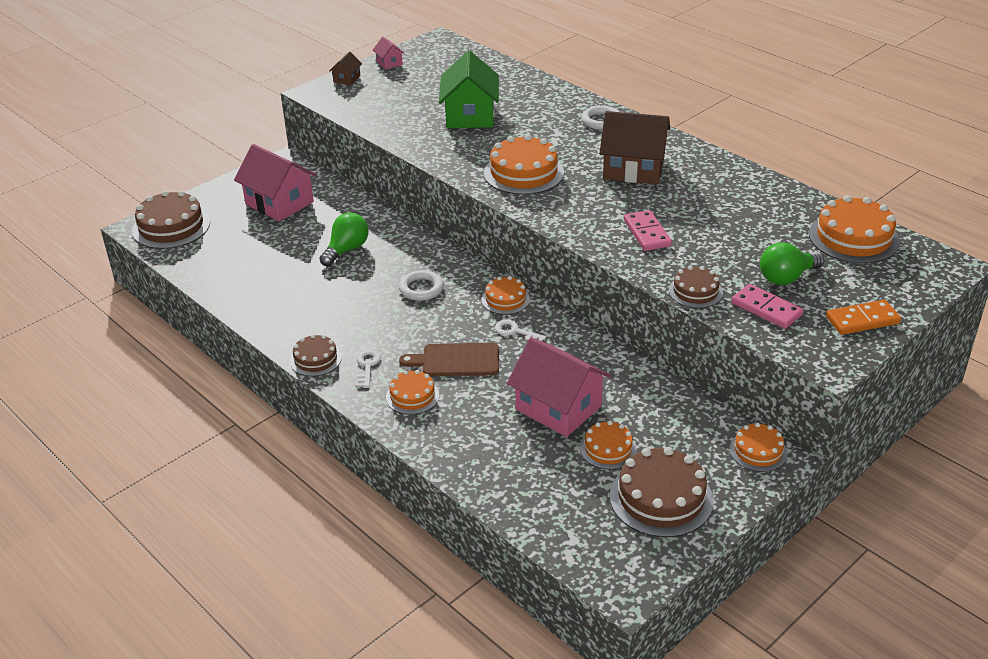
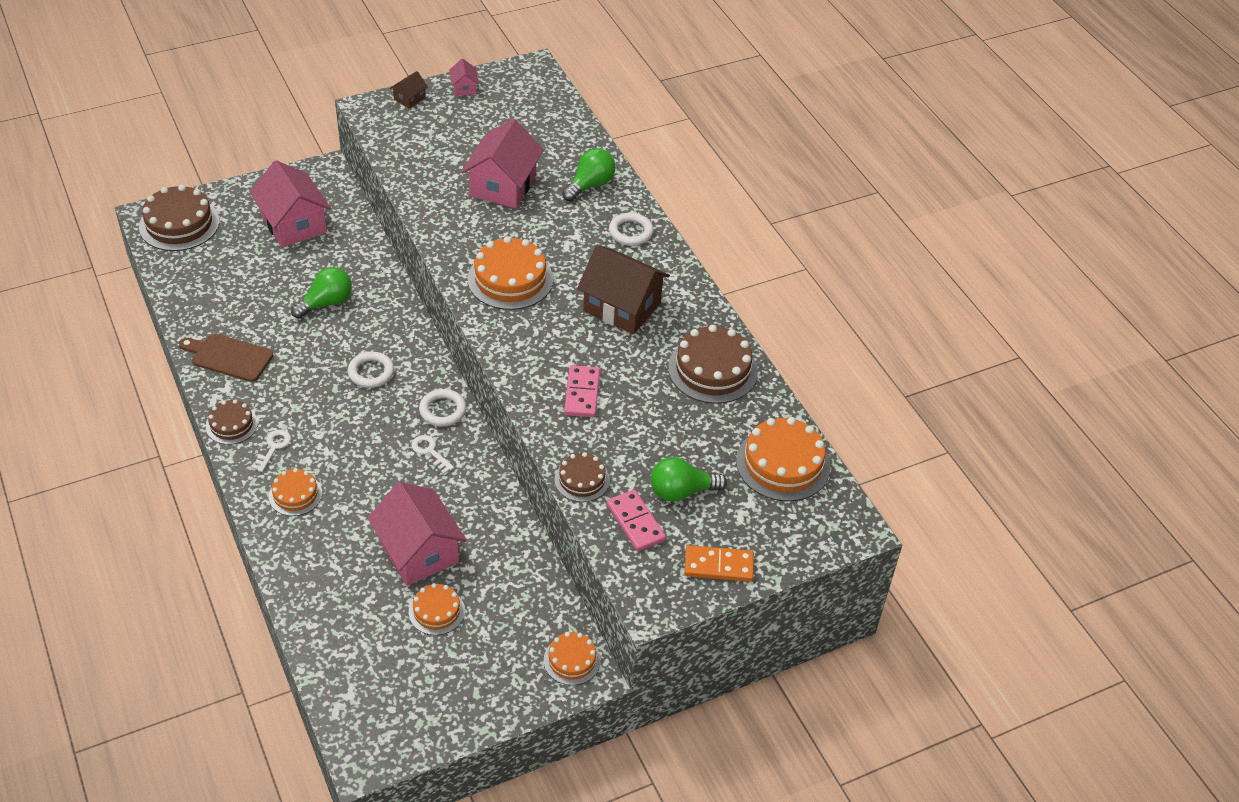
camera: 15 degrees right, 10 degrees up
brown cutting board [399,343,499,376] -> brown cutting board moved to [179,334,273,382]
green house [439,50,499,128] -> pink house [461,119,544,208]
orange cake [481,276,530,315] -> white ring [419,389,466,427]
brown cake [610,447,714,537] -> brown cake moved to [668,325,758,404]
none -> green light bulb [562,148,615,201]

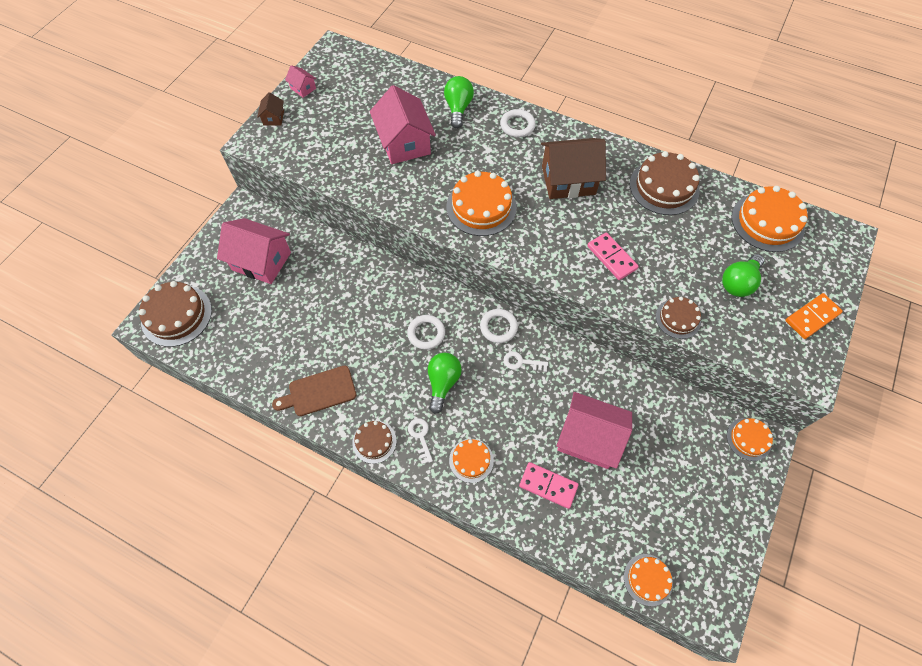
camera: 35 degrees left, 15 degrees up
green light bulb [291,267,352,319] -> green light bulb moved to [428,353,462,414]
orange cake [409,583,465,635] -> orange cake moved to [624,554,673,606]
pink domino [607,490,666,552] -> pink domino moved to [519,462,579,509]

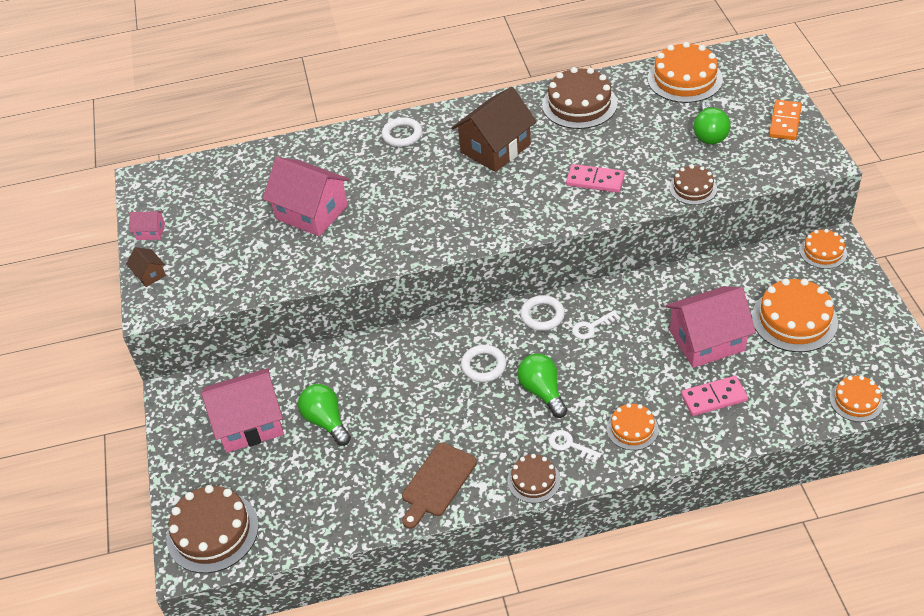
camera: 35 degrees left, 15 degrees down
green light bulb [444,76,474,129] -> green light bulb moved to [298,384,351,446]
orange cake [447,171,517,236] -> orange cake moved to [752,278,838,352]

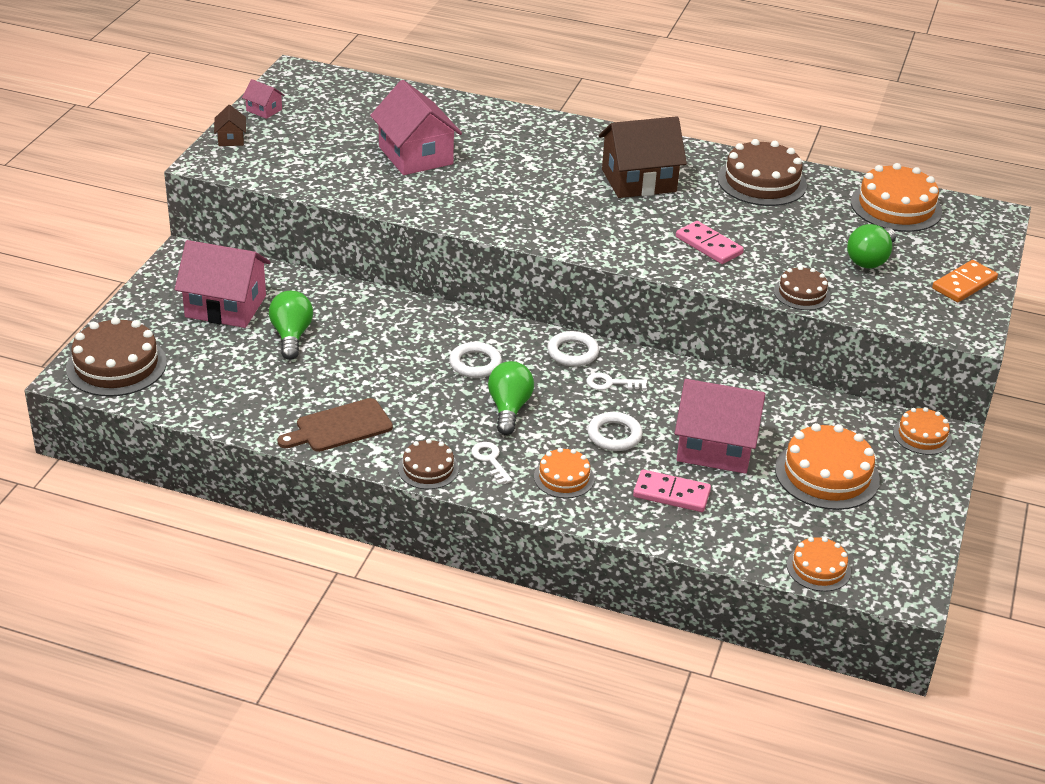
camera: 25 degrees right, 10 degrees down
white ring [382,117,422,147] -> white ring moved to [588,412,643,451]

